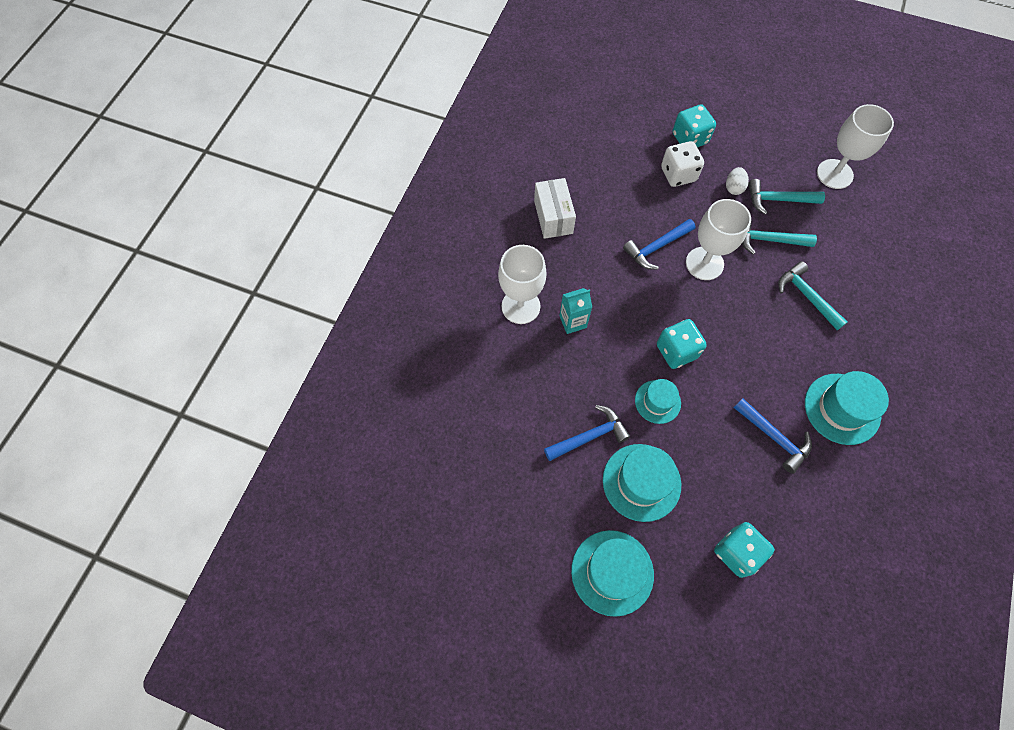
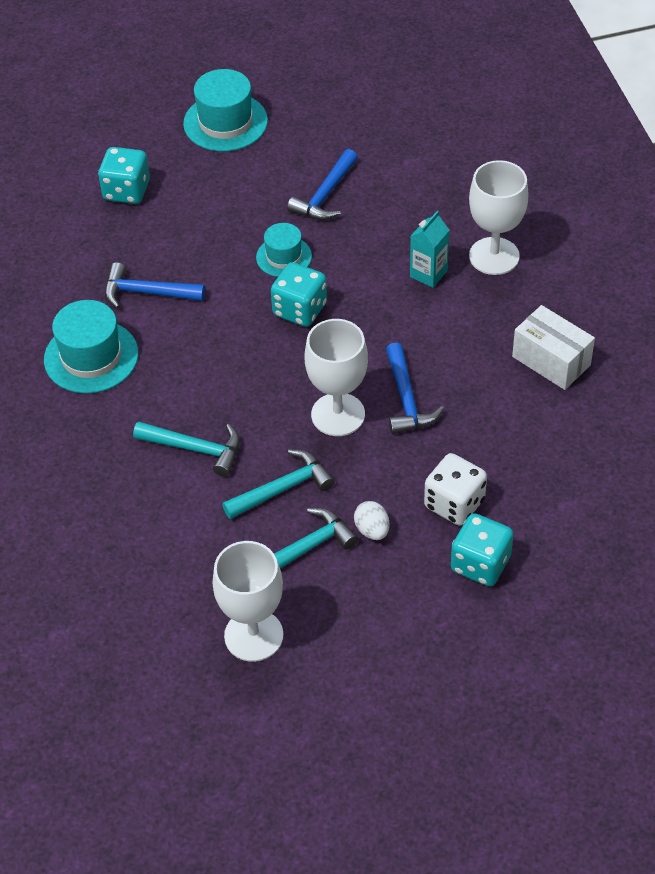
camera: 145 degrees right, 15 degrees down
turquoise hat [603,444,681,522] -> none
blue hammer [623,219,695,270] -> blue hammer turned 150 degrees clockwise [386,342,444,434]

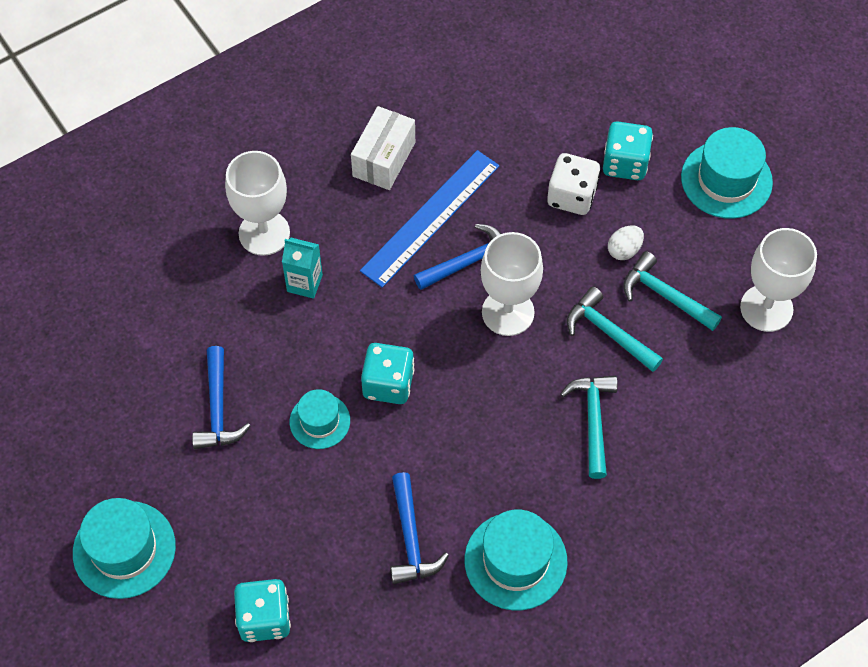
camera: 110 degrees left, 10 degrees up
blue hammer [287,149,358,220] -> blue hammer turned 75 degrees clockwise [192,346,251,449]
none -> blue ruler [360,150,500,288]
none -> turquoise hat [681,127,773,219]

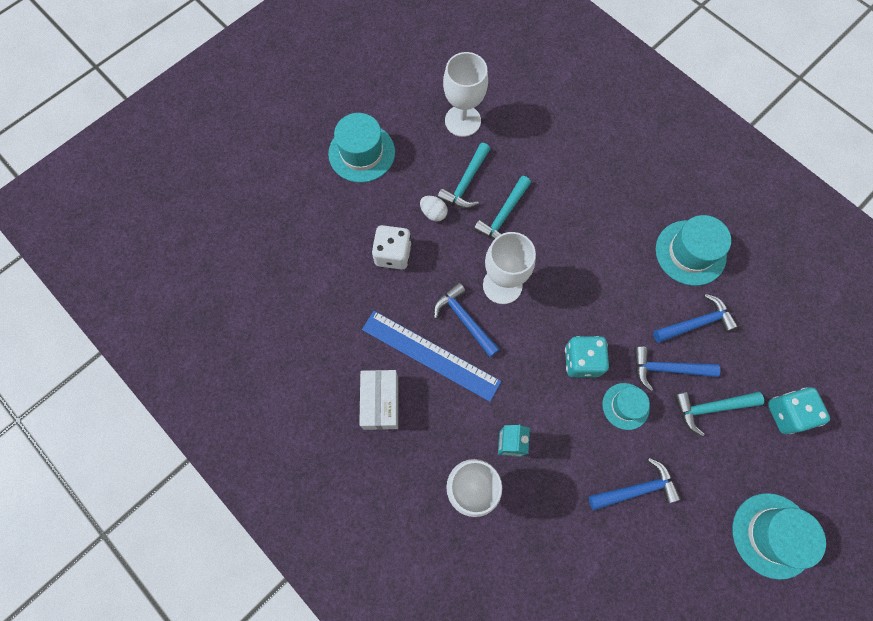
camera: 100 degrees left, 10 degrees up
white box [351,106,415,190] -> white box turned 75 degrees clockwise [359,370,398,430]
turquoise hammer [560,376,618,479] -> turquoise hammer moved to [674,392,764,437]
turquoise dice [603,121,653,180] -> none
none -> blue hammer [634,346,720,391]

